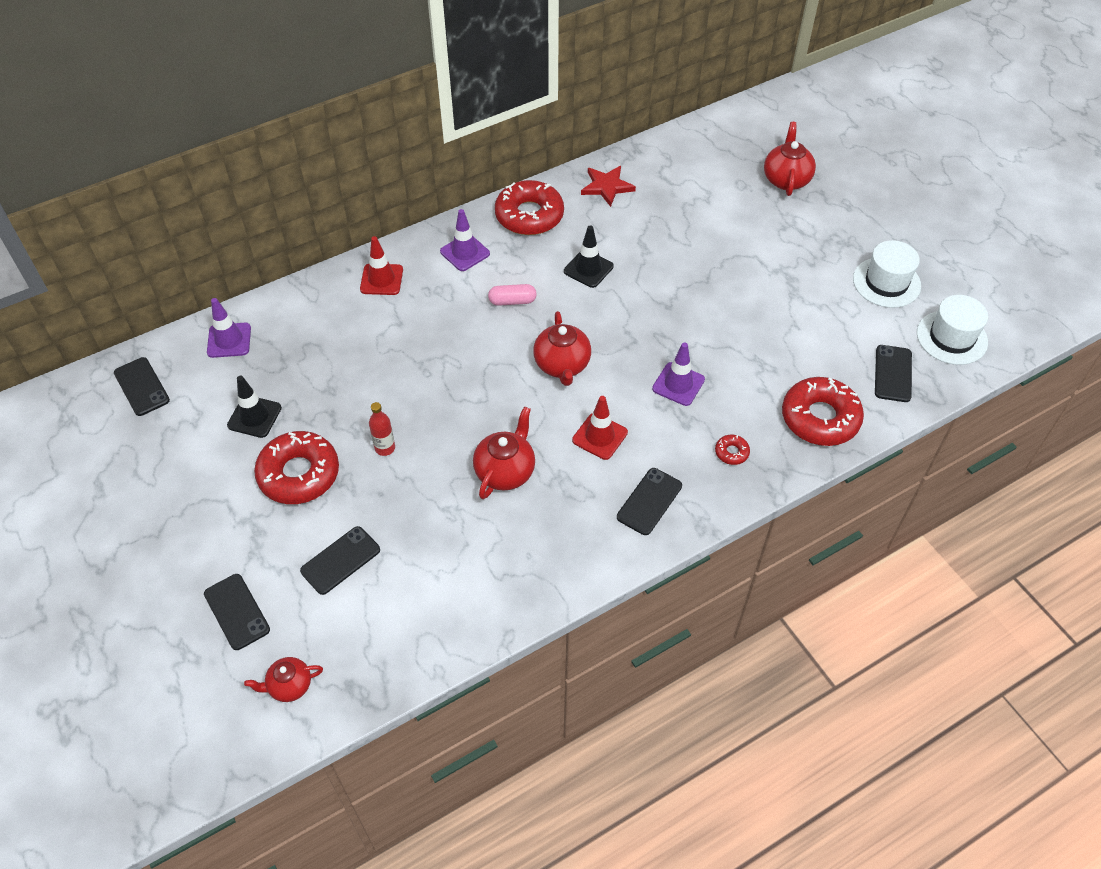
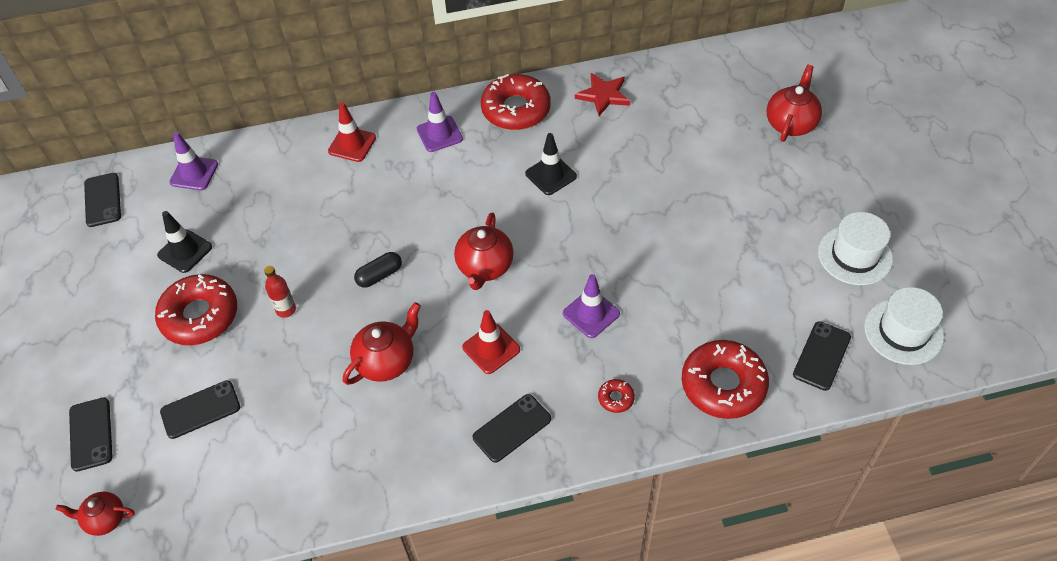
camera: 20 degrees right, 0 degrees up
pink capsule [488,284,537,306] -> none
none -> black capsule [354,252,402,288]

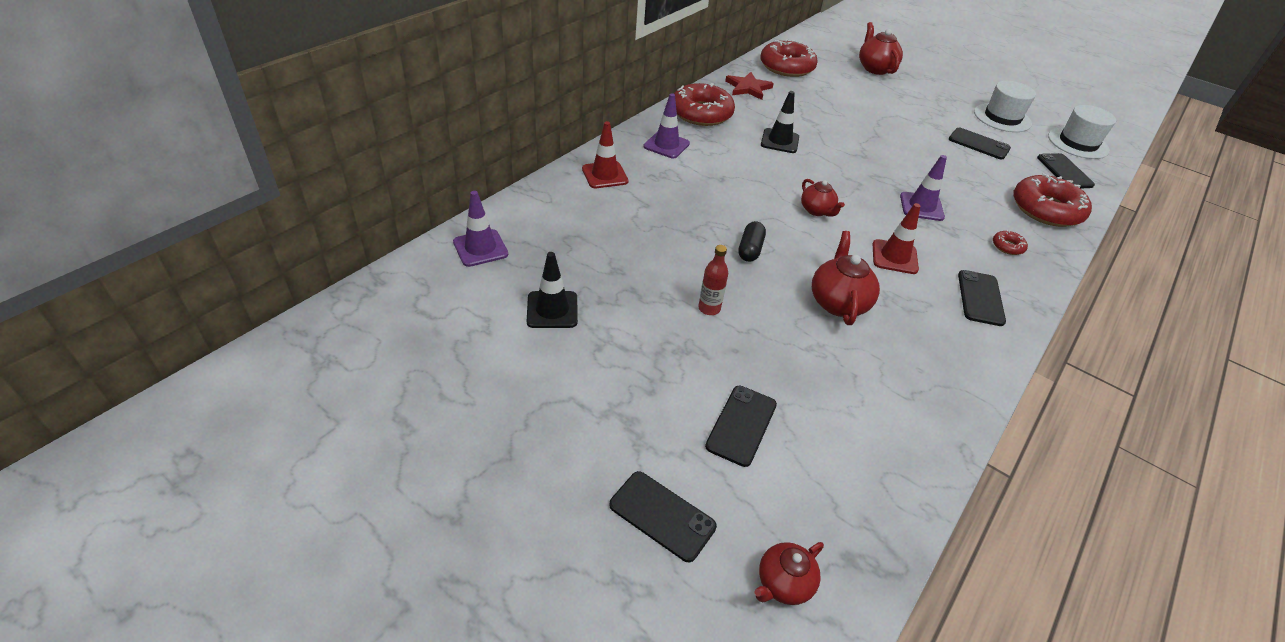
camera: 45 degrees left, 10 degrees down
black phone [84,173,121,227] -> black phone moved to [949,128,1011,160]
red donut [155,274,237,345] -> red donut moved to [760,39,818,77]
red teapot [454,213,514,290] -> red teapot [801,179,845,217], size x0.64

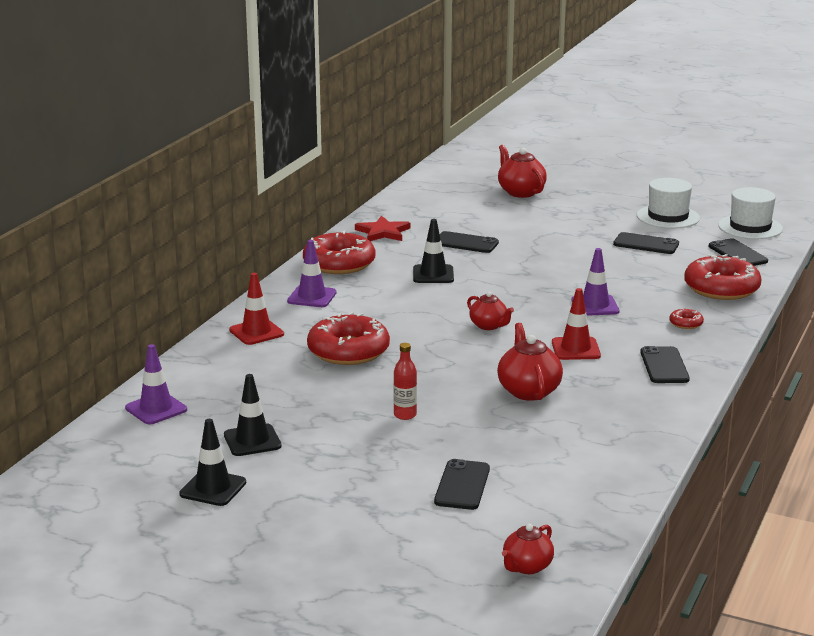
camera: 10 degrees left, 20 degrees down
black phone [609,471,717,562] -> black phone moved to [440,231,499,253]
black capsule [738,221,766,262] -> none
red donut [760,39,818,77] -> red donut moved to [307,312,390,365]
none -> black traffic cone [179,419,246,506]

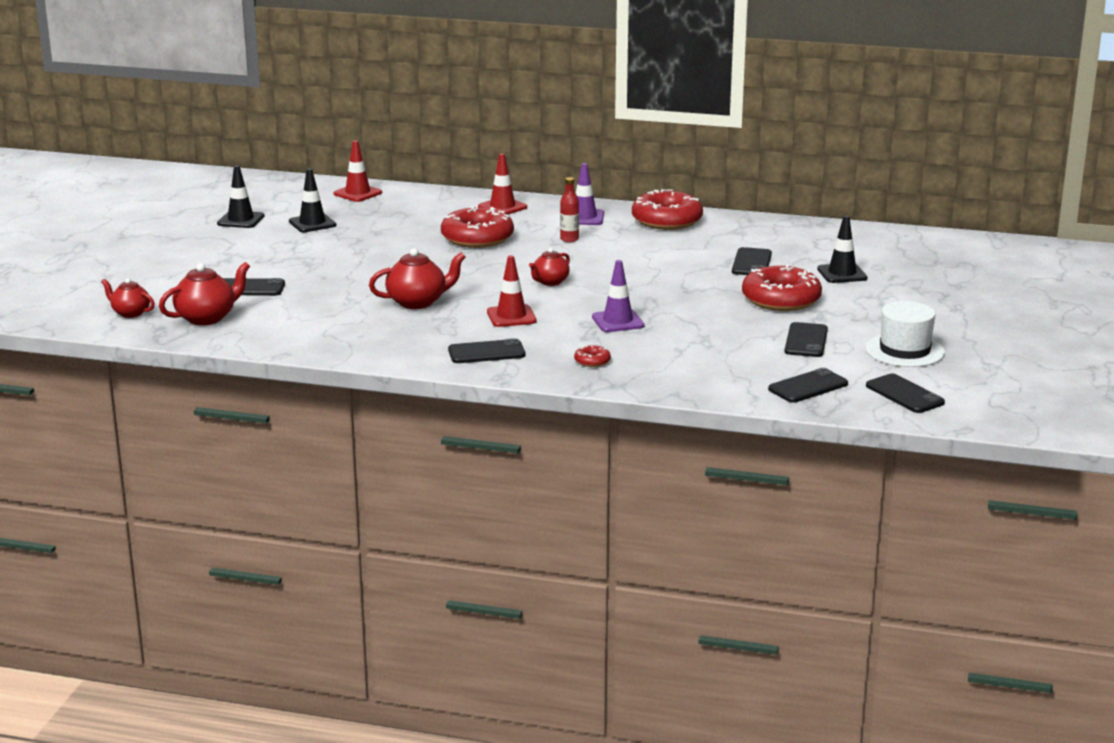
camera: 80 degrees right, 0 degrees up
purple traffic cone [125,344,187,425] -> red traffic cone [334,141,382,202]
red star [355,216,410,241] -> none
red bottle [393,343,417,420] -> red bottle moved to [560,177,579,242]
black traffic cone [413,219,454,283] -> black traffic cone moved to [817,215,868,283]
red teapot [498,145,547,198] -> red teapot moved to [159,262,250,325]
red donut [684,254,762,300] -> red donut moved to [742,265,822,311]
white hat [718,187,783,239] -> black phone [866,374,945,413]

